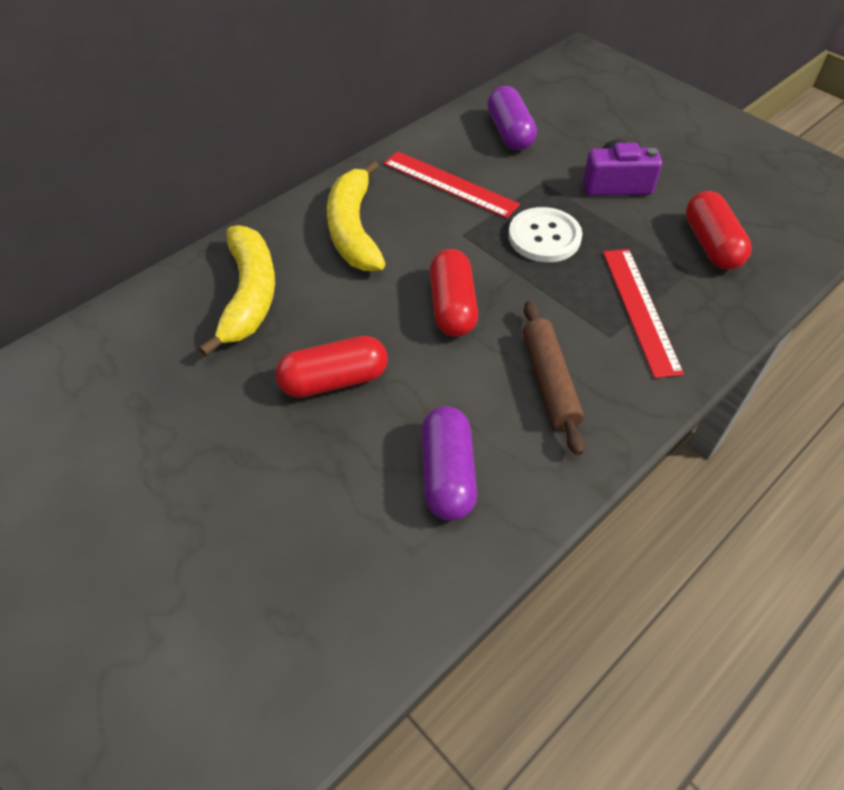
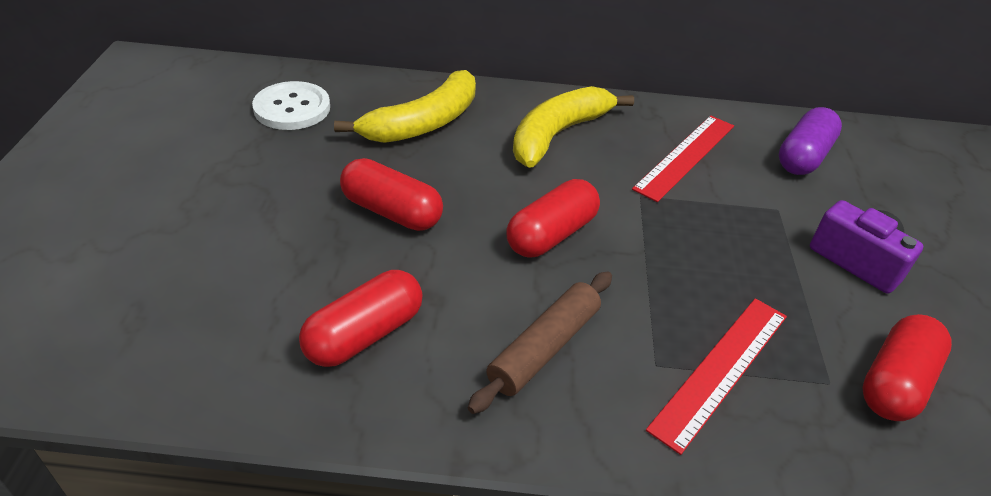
camera: 45 degrees right, 10 degrees down
red ruler [384,151,520,218] -> red ruler turned 45 degrees clockwise [632,116,734,202]
purple capsule [421,406,477,521] -> red capsule [299,270,423,367]
white button [508,207,582,262] -> white button moved to [252,81,330,130]

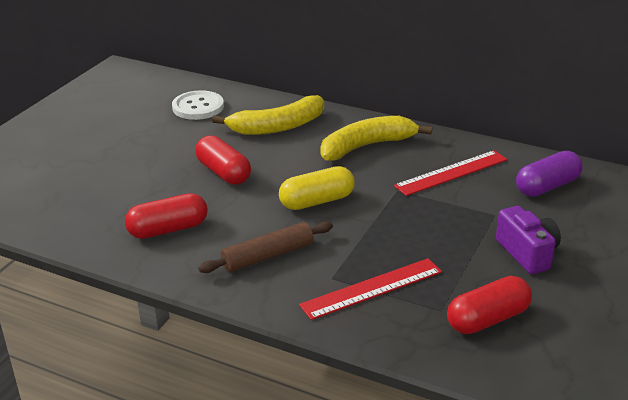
camera: 25 degrees right, 10 degrees down
red capsule [506,179,600,257] -> yellow capsule [279,166,355,210]

